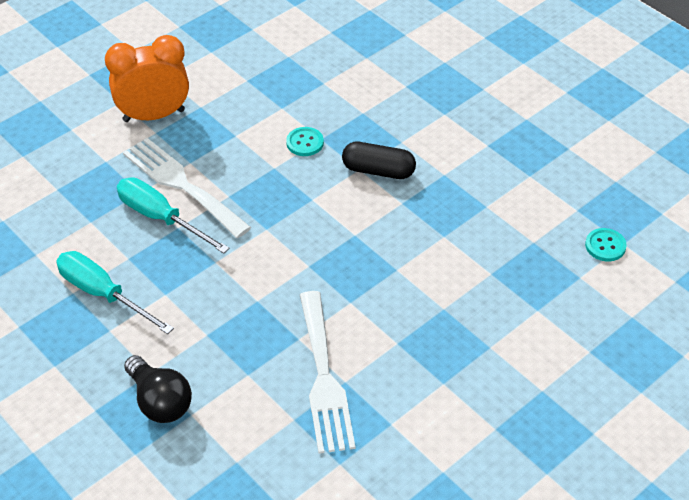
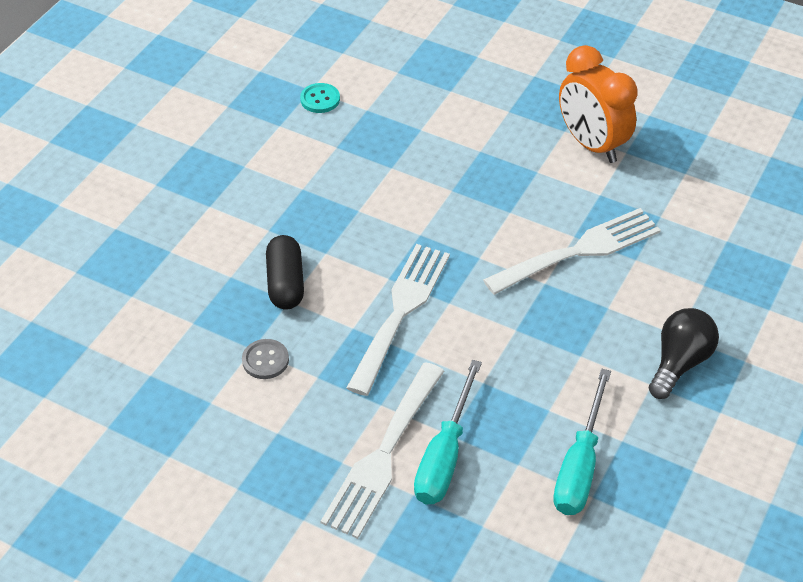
camera: 110 degrees left, 0 degrees up
orange clock [105,35,189,122] -> orange clock moved to [559,45,638,163]
turquoise button [286,127,324,156] -> grey button [242,339,289,379]
none -> white fork [347,244,450,396]

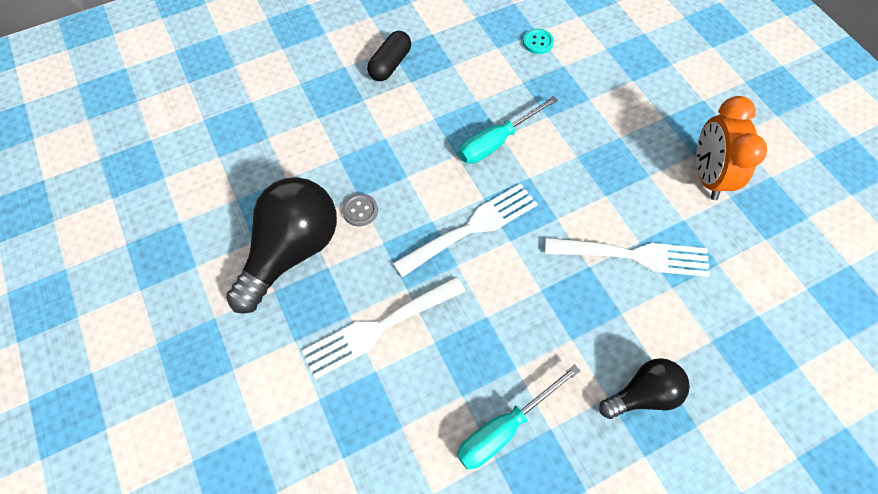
camera: 35 degrees right, 15 degrees up
black capsule [266,235,304,310] -> black capsule moved to [367,31,411,81]
turquoise screwdriver [414,360,482,504] -> turquoise screwdriver moved to [459,96,558,164]
none -> black light bulb [226,177,337,314]

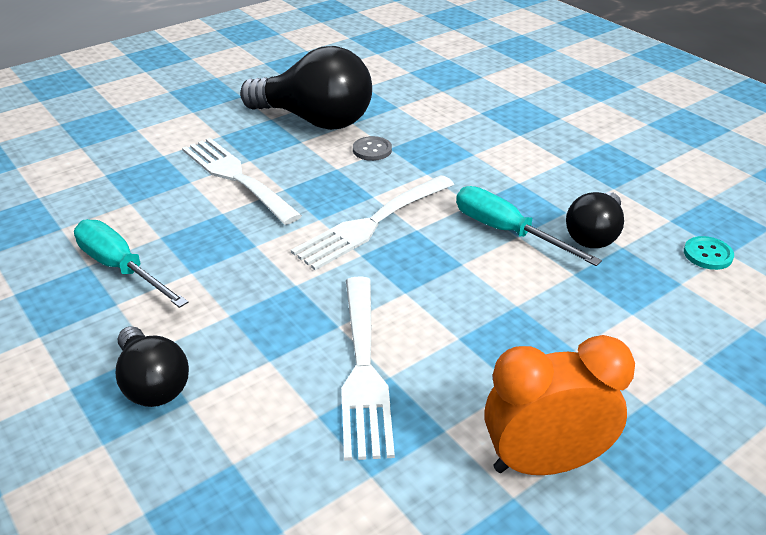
camera: 80 degrees right, 25 degrees down
black capsule [367,31,411,81] -> none
white fork [393,183,538,277] -> white fork turned 90 degrees clockwise [291,175,454,270]
none -> black light bulb [566,192,624,248]

